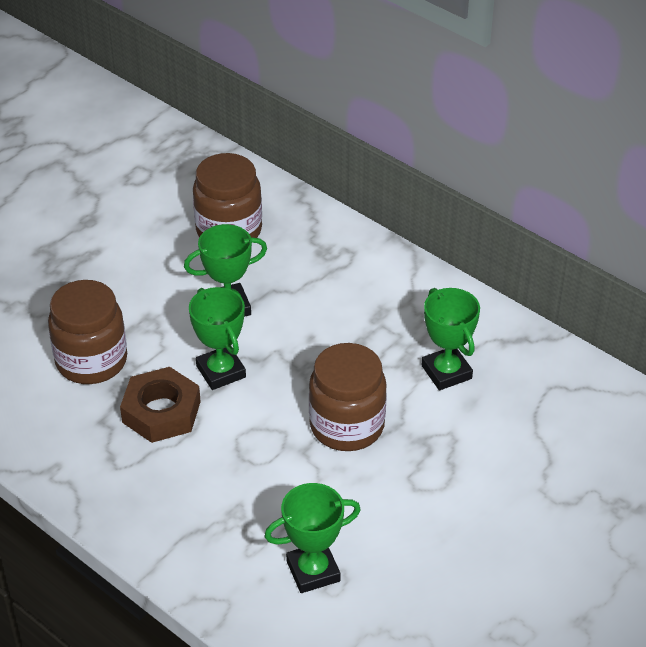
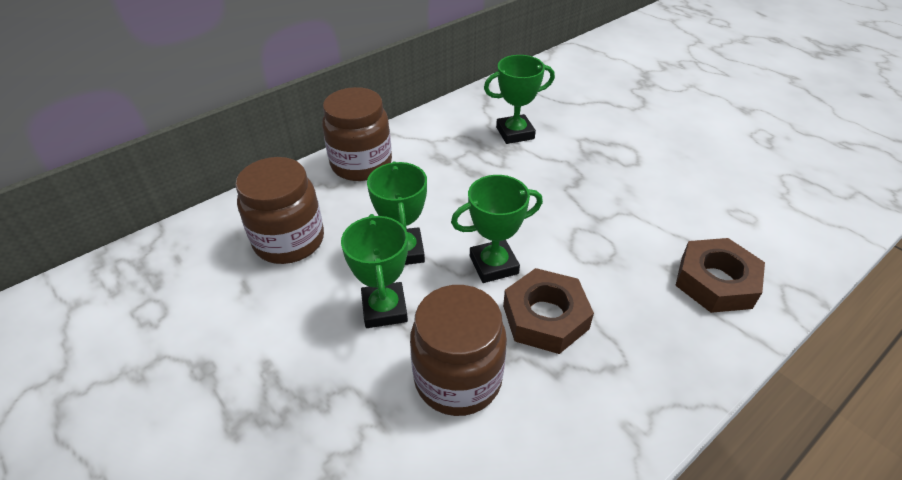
camera: 80 degrees left, 0 degrees up
green trophy [264,483,361,593] -> green trophy moved to [341,214,408,328]
brown jar [309,343,387,451] -> brown jar moved to [322,87,392,181]
none -> brown nut [675,238,765,313]

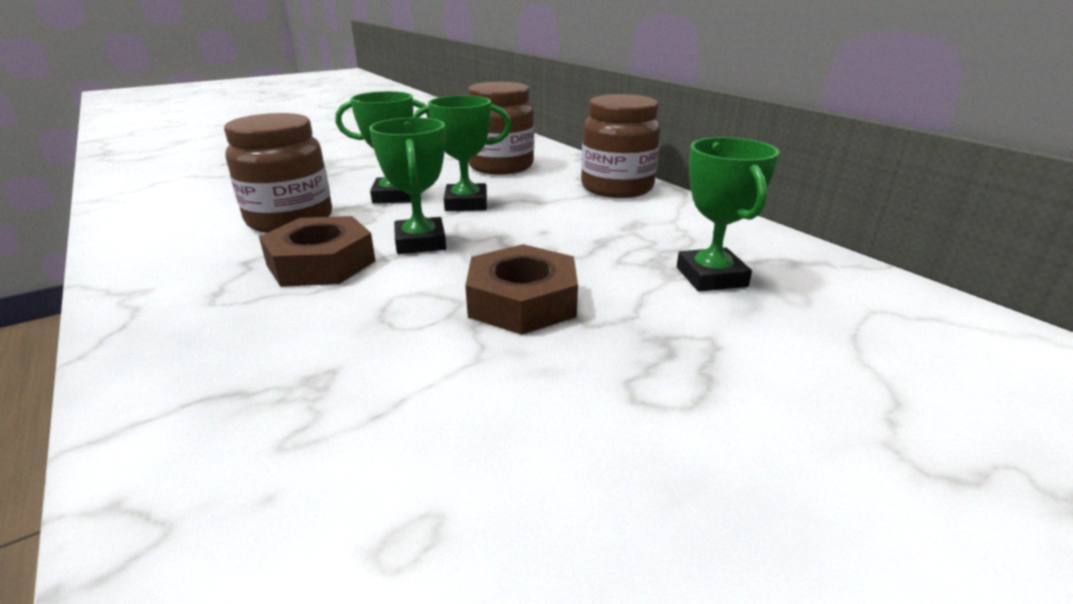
camera: 95 degrees right, 15 degrees down
brown nut [675,238,765,313] -> brown nut moved to [465,244,578,335]

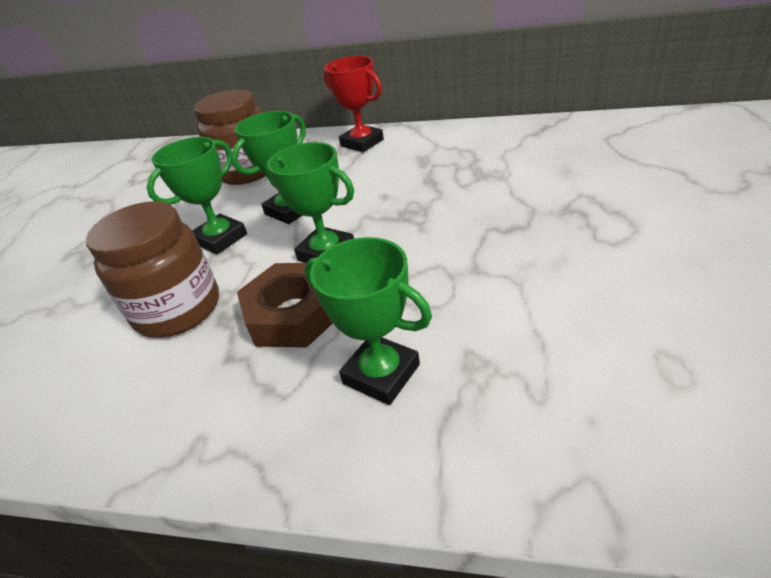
camera: 40 degrees left, 10 degrees up
brown nut [465,244,578,335] -> none
brown jar [581,94,661,198] -> red trophy [324,56,384,152]
green trophy [677,137,779,291] -> green trophy moved to [304,237,432,405]

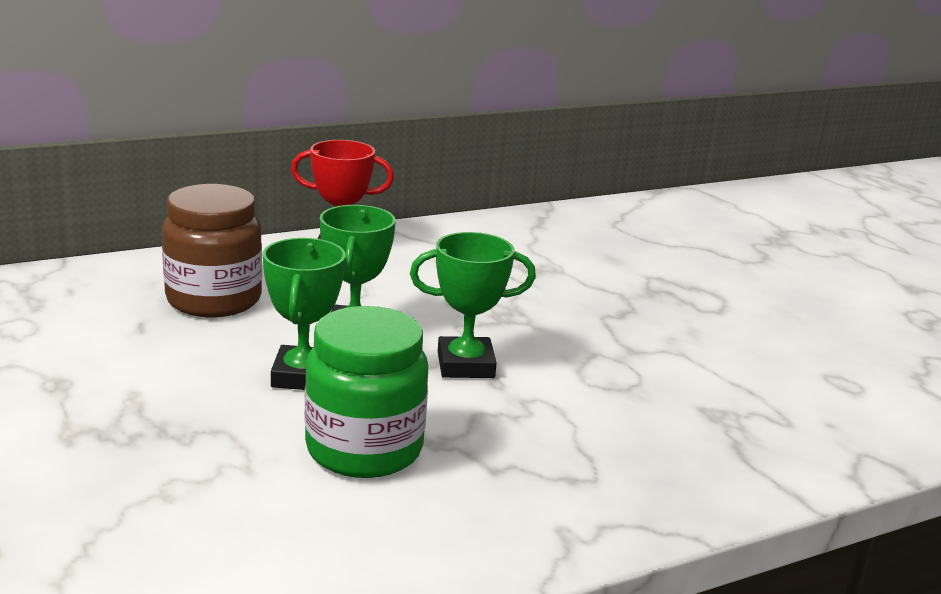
camera: 45 degrees left, 15 degrees down
brown jar [86,201,219,338] -> green jar [305,306,428,478]
brown nut [237,263,333,348] -> none
green trophy [304,237,432,405] -> none

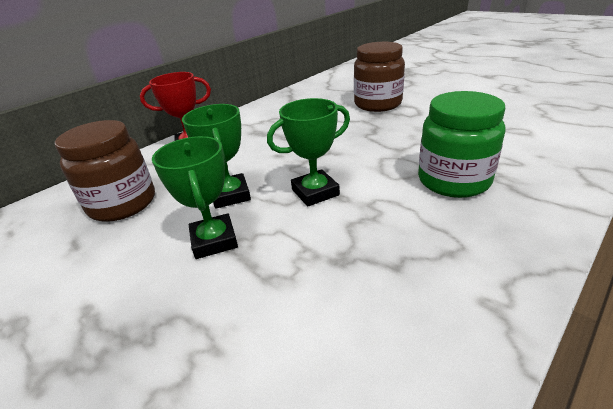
camera: 15 degrees left, 10 degrees up
green jar [305,306,428,478] -> green jar moved to [418,91,506,198]
none -> brown jar [354,42,405,112]

